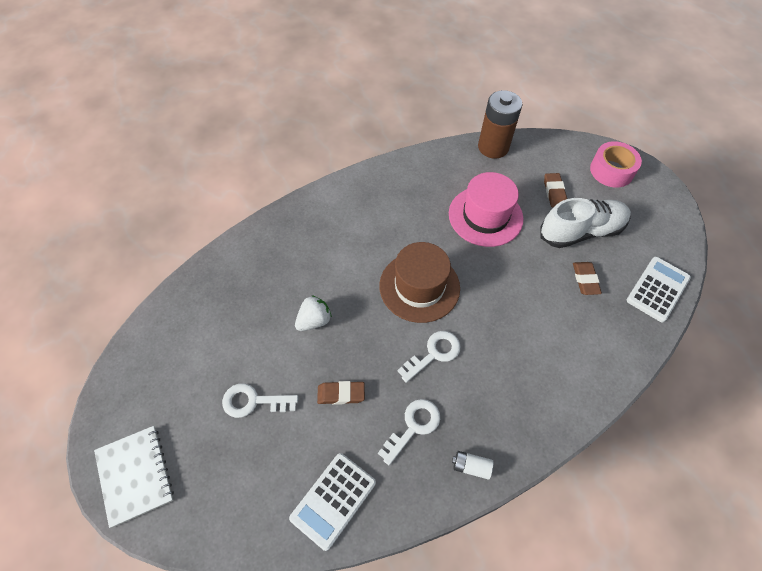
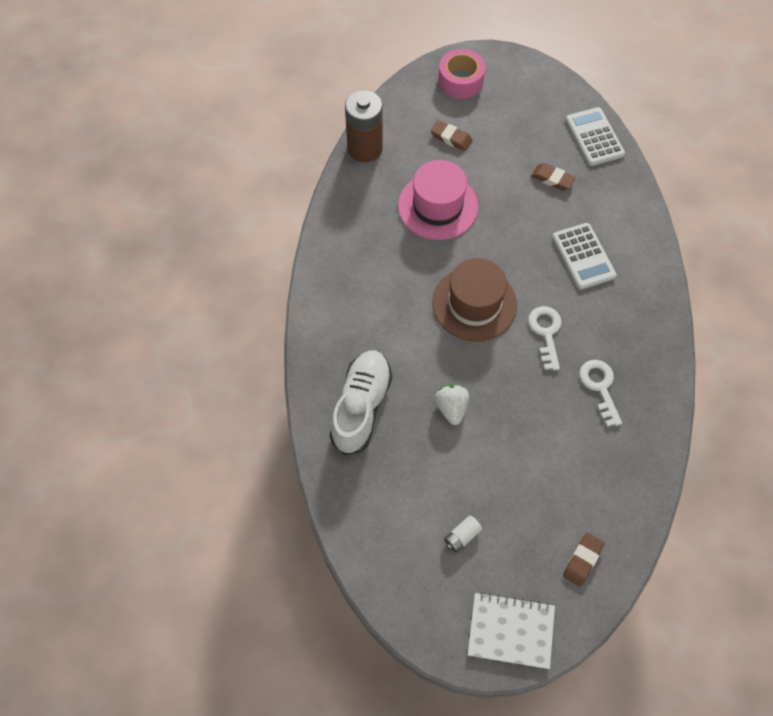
camera: 55 degrees left, 5 degrees up
white key [222,383,298,418] -> none
white calculator [289,453,376,551] -> white calculator moved to [552,223,616,289]
brown eraser [317,381,365,405] -> brown eraser moved to [563,533,605,587]
white battery [452,451,493,480] -> white battery moved to [444,515,482,553]
white shoe [540,198,631,248] -> white shoe moved to [330,350,392,455]

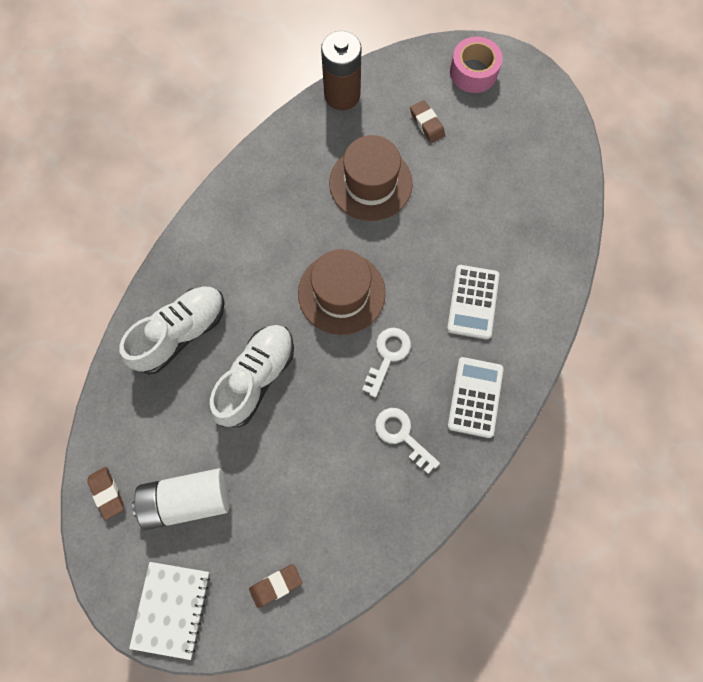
camera: 30 degrees right, 10 degrees up
pink hat [398,160,478,240] -> brown hat [329,135,413,221]
white strawberry [435,384,469,425] -> white shoe [209,325,294,427]
white battery [444,515,482,553] -> white battery [132,468,230,530], size x2.28
white notebook [468,592,555,669] -> white notebook turned 60 degrees clockwise [129,562,210,660]
brown eraser [531,163,576,191] -> brown eraser moved to [87,467,124,520]
white calculator [566,107,625,166] -> white calculator moved to [447,357,504,438]
white key [579,360,622,427] -> white key turned 60 degrees counterclockwise [375,408,440,474]

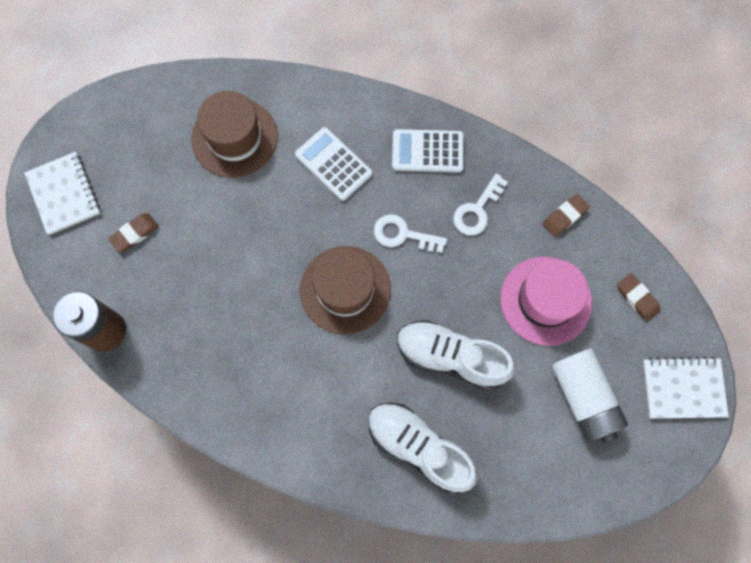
camera: 100 degrees left, 0 degrees up
brown eraser [87,467,124,520] -> brown eraser moved to [542,194,590,237]
brown hat [329,135,413,221] -> brown hat moved to [192,91,278,178]
white calculator [447,265,499,339] -> white calculator turned 135 degrees counterclockwise [295,127,372,201]
pink tape [450,37,503,93] -> white notebook [24,152,100,235]
none -> pink hat [500,257,592,346]

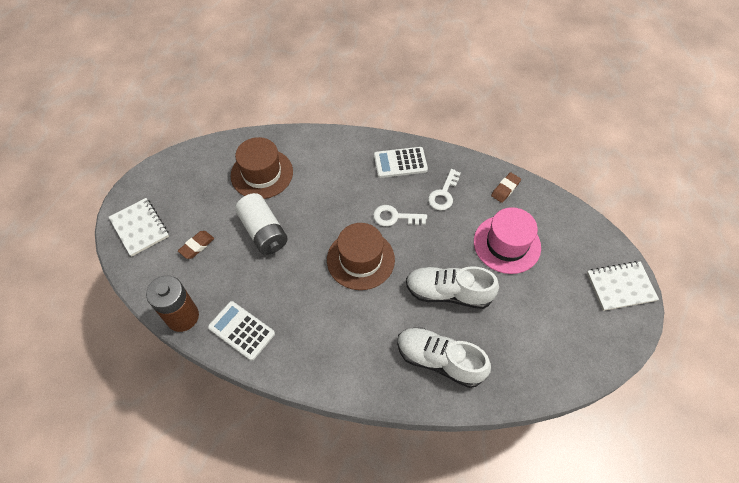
camera: 10 degrees left, 15 degrees down
white calculator [295,127,372,201] -> white calculator moved to [208,301,275,361]
white battery [552,349,628,443] -> white battery moved to [235,193,288,255]
brown eraser [617,273,661,322] -> none

